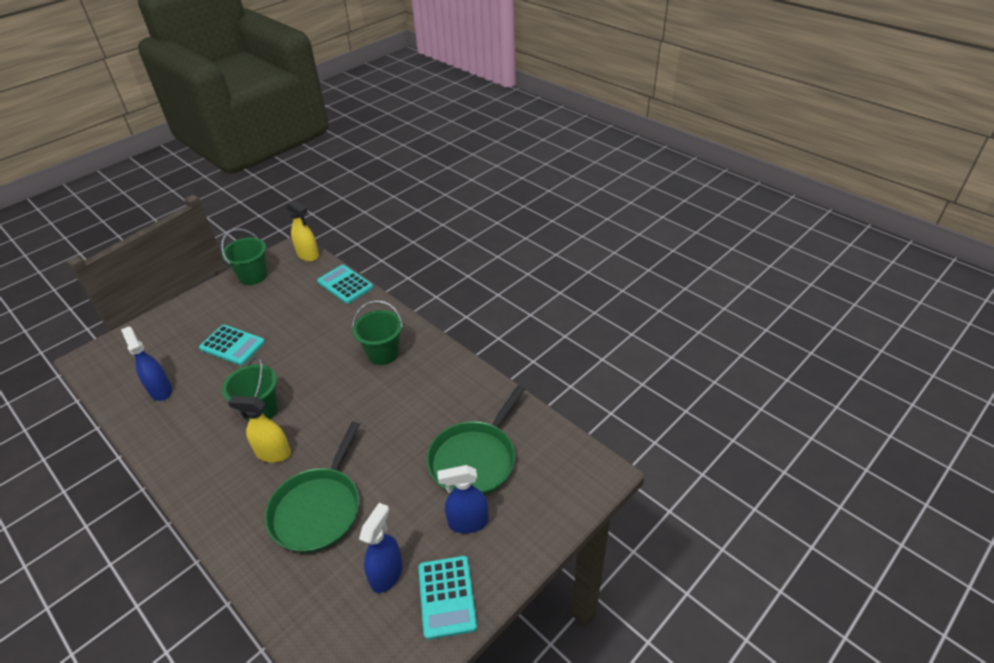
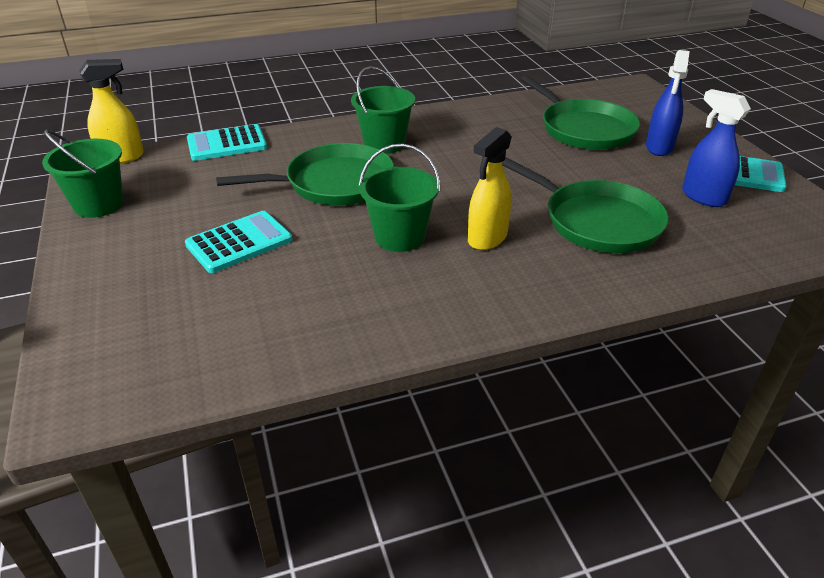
camera: 65 degrees left, 5 degrees down
blue spray bottle [121,326,172,401] -> none
none -> green pan [216,143,394,205]

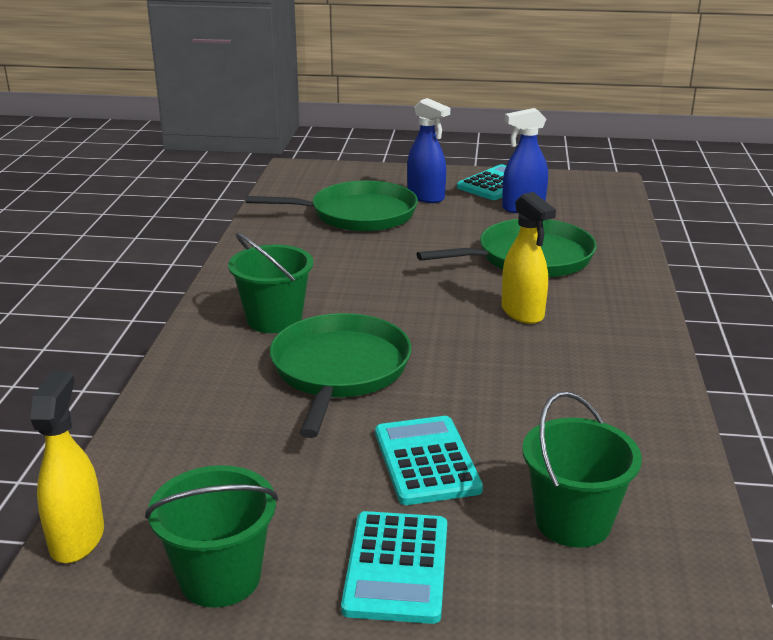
camera: 65 degrees left, 10 degrees down
turquoise calculator [187,124,267,161] -> turquoise calculator moved to [341,511,447,624]
green bucket [359,144,440,252] -> green bucket moved to [522,391,642,548]

